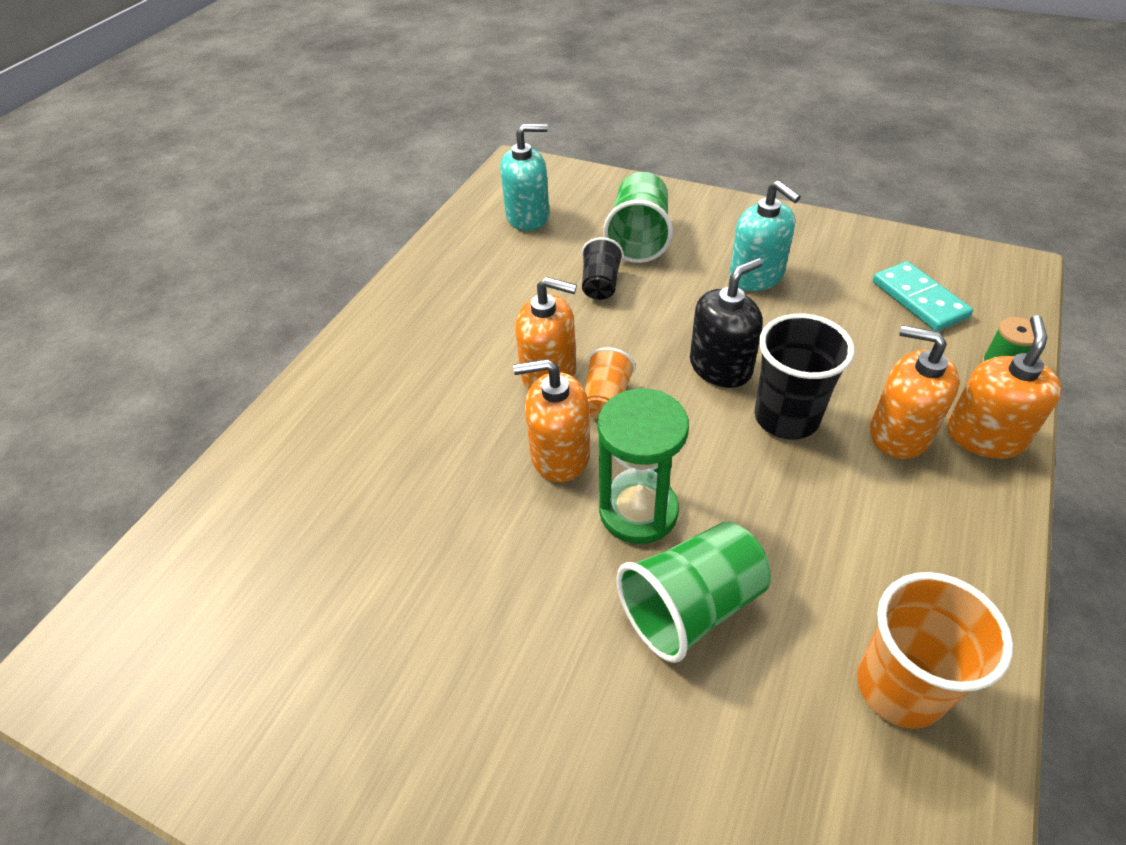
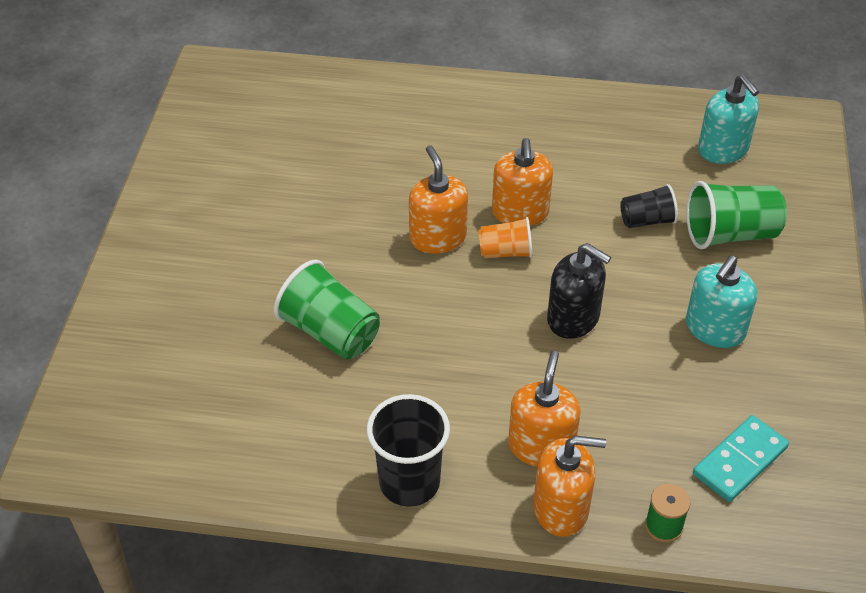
camera: 70 degrees right, 0 degrees up
green hourglass [598,388,689,544] -> none
black cup [755,314,855,439] -> black cup moved to [367,394,450,507]
orange cup [857,572,1013,729] -> none

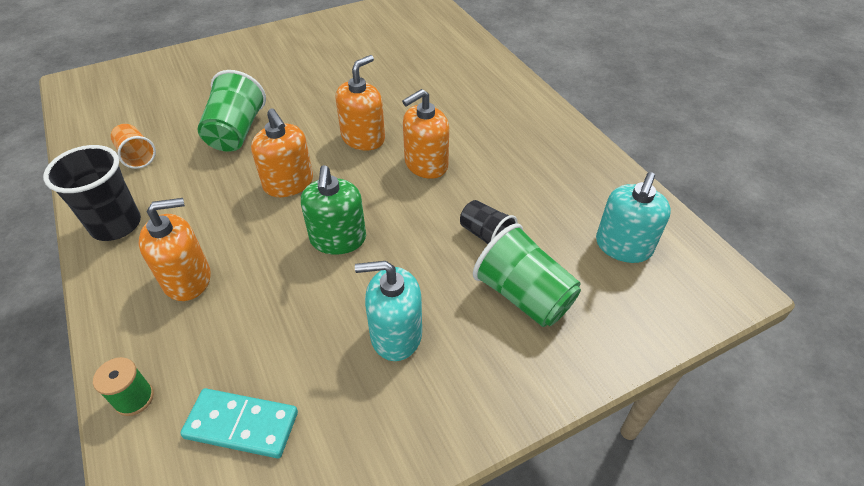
camera: 55 degrees right, 0 degrees up
orange cup [478,217,532,258] -> orange cup moved to [111,124,156,169]
orange soap dispenser [533,436,606,537] -> orange soap dispenser moved to [251,108,313,197]
black soap dispenser [547,243,611,339] -> green soap dispenser [301,165,366,255]

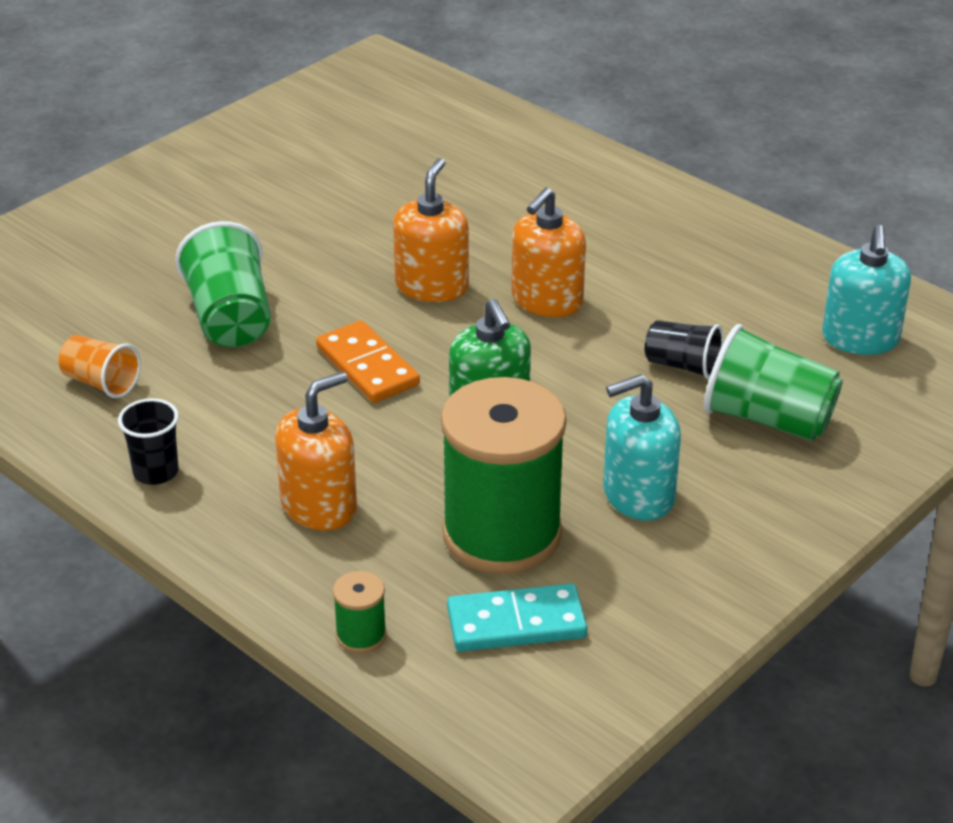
camera: 20 degrees left, 10 degrees down
black cup [43,145,141,241] -> black cup [118,398,179,485], size x0.60
orange soap dispenser [251,108,313,197] -> orange domino [316,320,420,403]
none -> green spool [441,377,567,574]

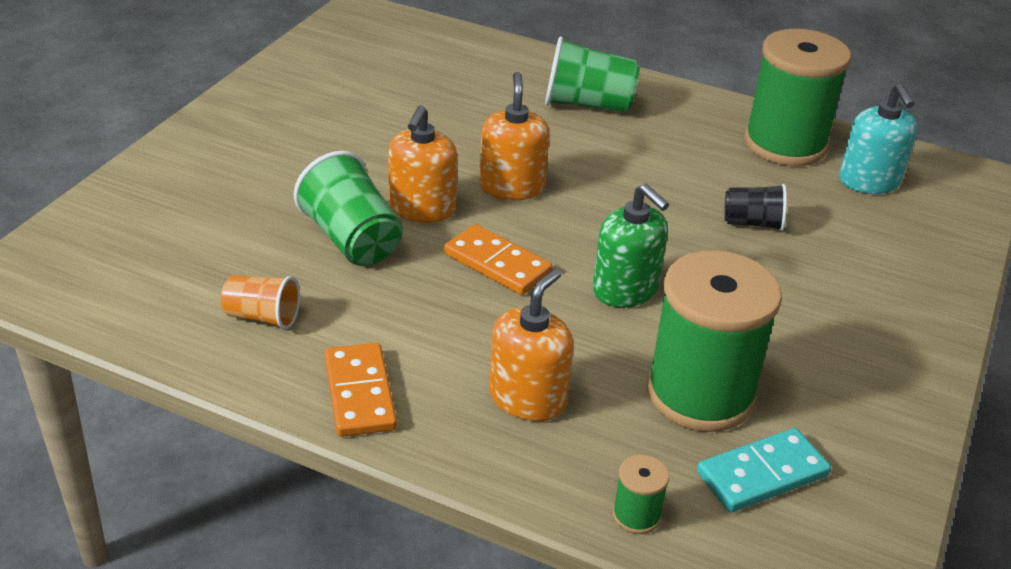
camera: 20 degrees left, 0 degrees up
black cup [118,398,179,485] -> orange domino [324,343,397,437]
orange soap dispenser [511,188,586,317] -> orange soap dispenser moved to [388,105,457,223]
turquoise soap dispenser [603,374,681,521] -> none
green cup [704,324,843,441] -> green cup moved to [545,37,640,113]
none -> green spool [744,29,851,166]

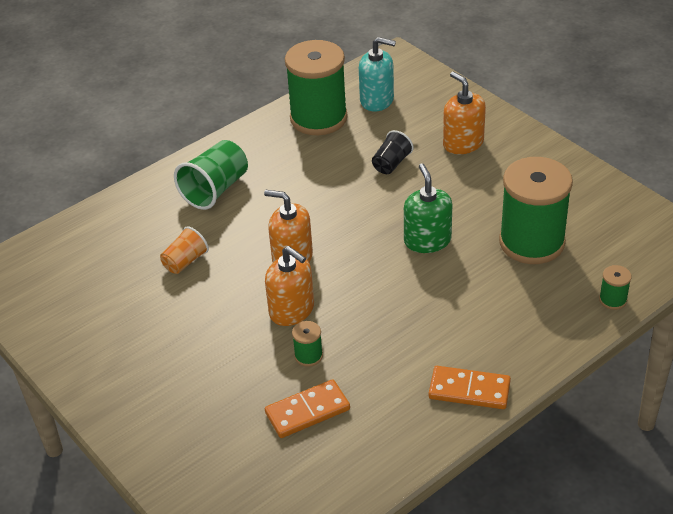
camera: 60 degrees left, 5 degrees up
orange cup [221,275,300,330] -> orange cup moved to [160,226,209,274]
green cup [294,151,403,266] -> green spool [292,321,323,367]
orange domino [444,224,553,295] -> orange domino moved to [265,379,350,438]
orange soap dispenser [489,269,574,421] -> orange soap dispenser moved to [443,71,486,154]
green soap dispenser [593,184,669,308] -> green soap dispenser turned 90 degrees counterclockwise [404,163,453,253]
turquoise domino [697,428,831,512] -> none

